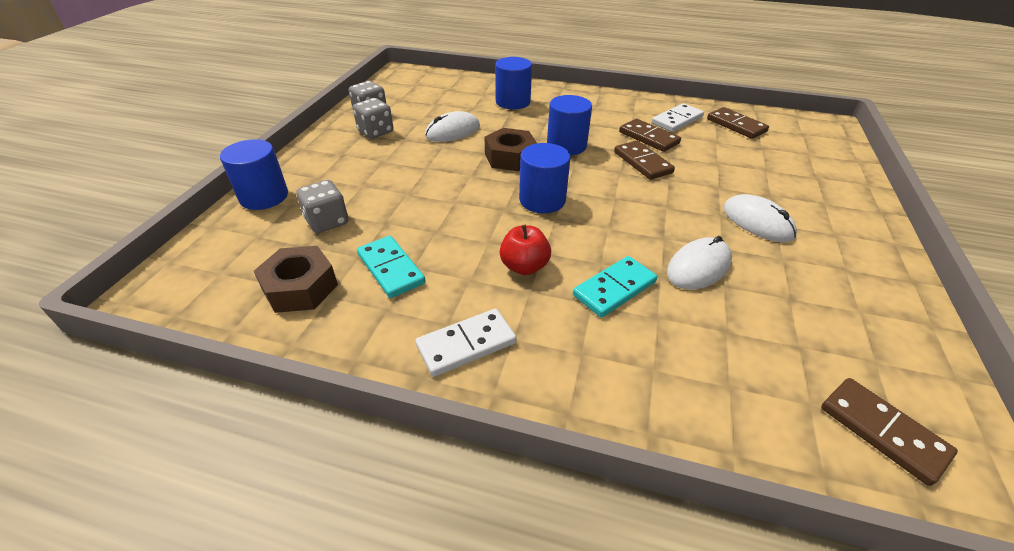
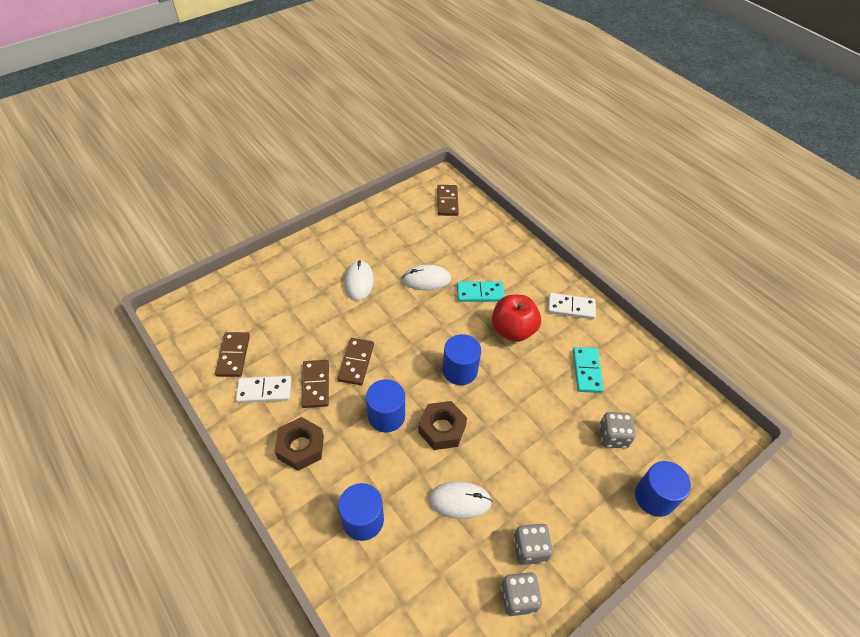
camera: 145 degrees left, 10 degrees up
brown nut [254,246,338,313] -> brown nut moved to [275,417,324,471]
red apple [500,225,551,275] -> red apple [492,295,541,342], size x1.55

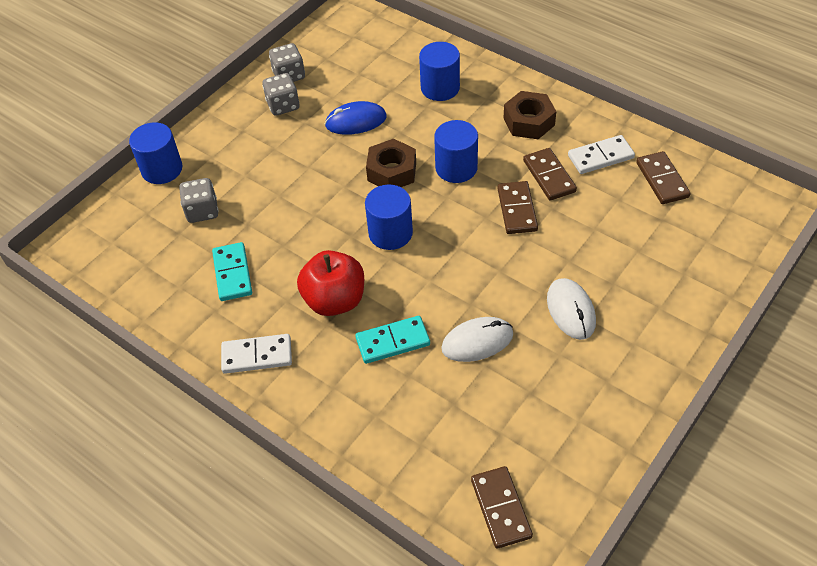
camera: 170 degrees right, 0 degrees up
white mouse [428,481,492,519] -> blue mouse [325,101,387,135]

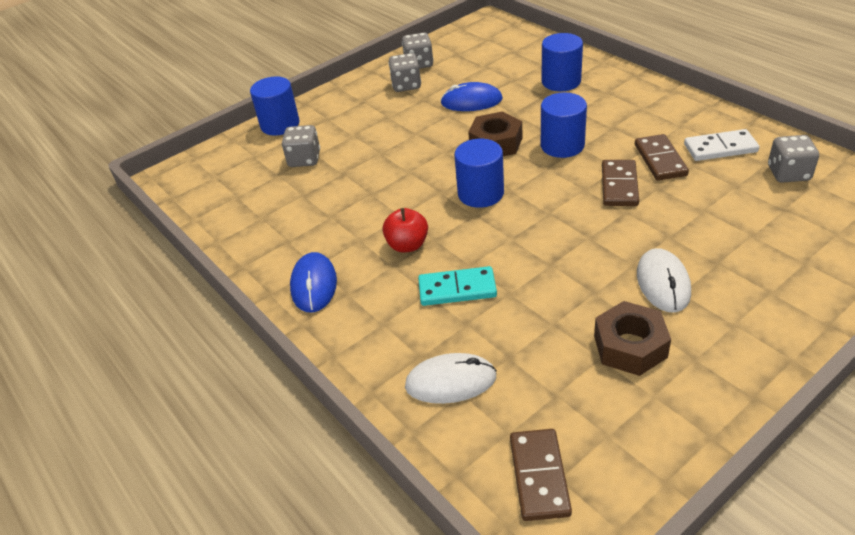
camera: 15 degrees right, 10 degrees down
turquoise domino [212,242,252,301] -> none
white domino [221,334,292,374] -> blue mouse [290,252,337,312]
red apple [297,250,364,316] -> red apple [382,208,428,252], size x0.64
white mouse [441,317,513,362] -> white mouse moved to [405,353,497,404]
brown nut [503,91,556,139] -> brown nut moved to [594,301,671,376]
brown domino [636,151,691,204] -> grey dice [768,135,819,183]

